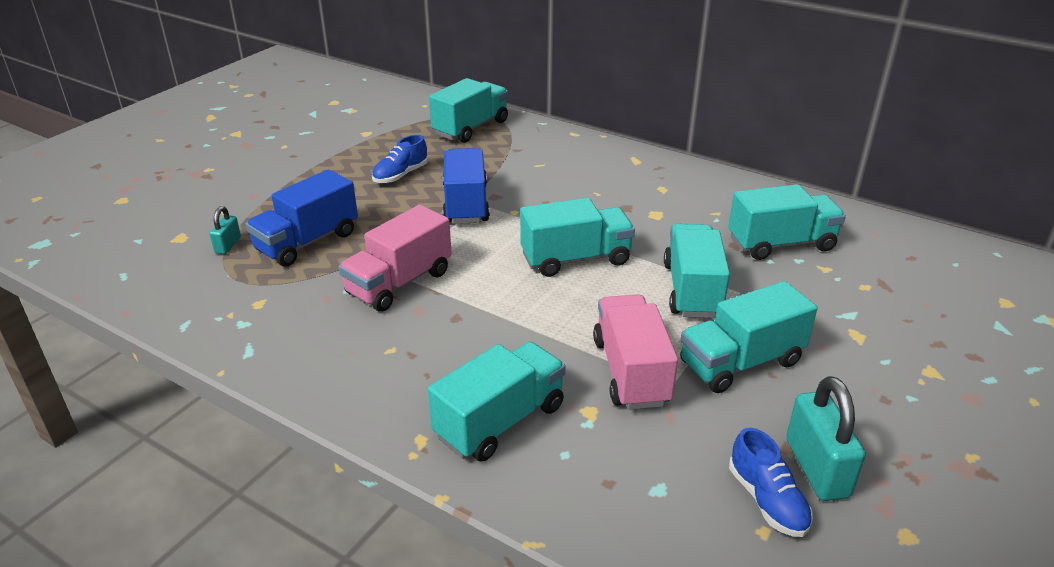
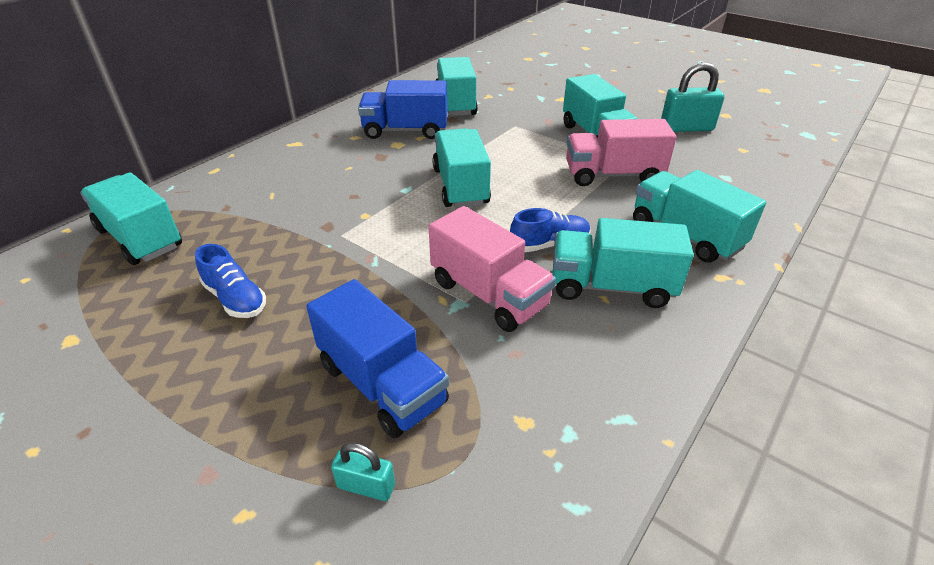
camera: 85 degrees left, 5 degrees up
blue truck [442,148,490,224] -> blue truck moved to [358,80,447,139]
turquoise truck [664,224,730,318] -> turquoise truck moved to [553,218,694,308]
blue shoe [729,428,813,537] -> blue shoe moved to [510,208,591,252]

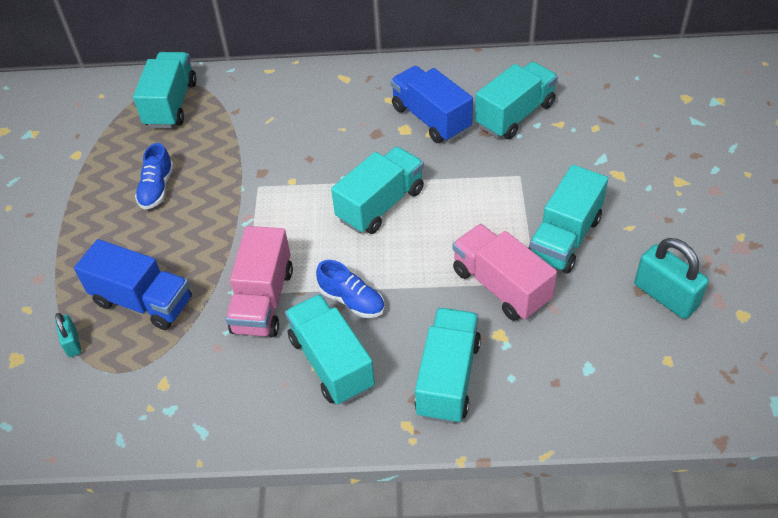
camera: 55 degrees right, 10 degrees up
blue truck [306,279,449,438] -> blue truck turned 75 degrees counterclockwise [74,239,192,330]

